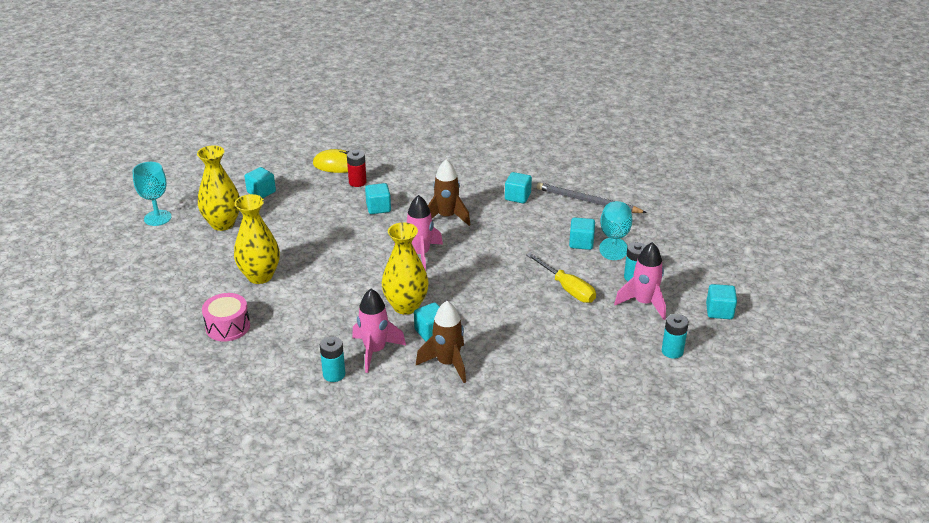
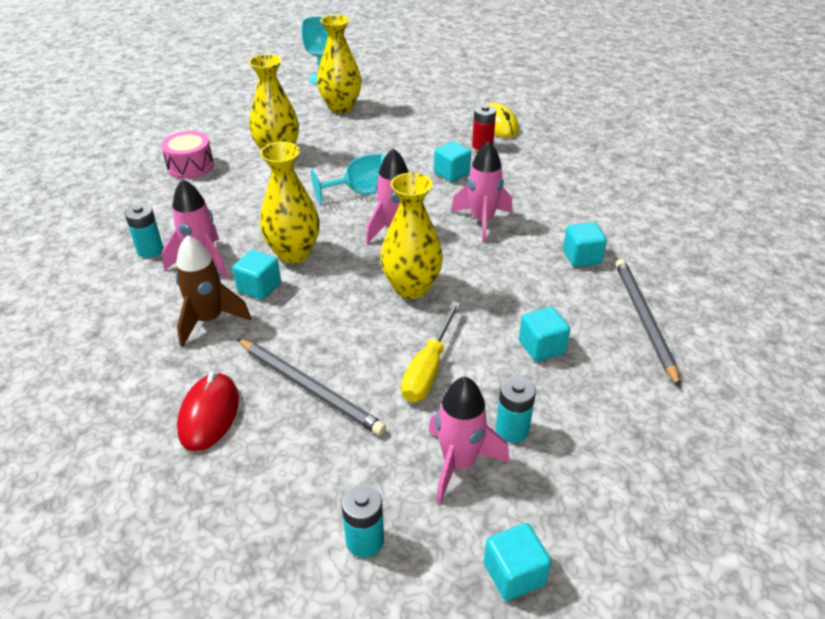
camera: 60 degrees right, 5 degrees up
turquoise cube [245,167,276,198] -> none
brown rocket [428,159,470,226] -> pink rocket [451,141,513,243]
turquoise goblet [599,201,632,260] -> turquoise goblet moved to [311,153,385,204]
none -> red mouse [177,372,239,451]
none -> grey pencil [237,339,386,435]
none -> yellow vase [380,173,443,299]

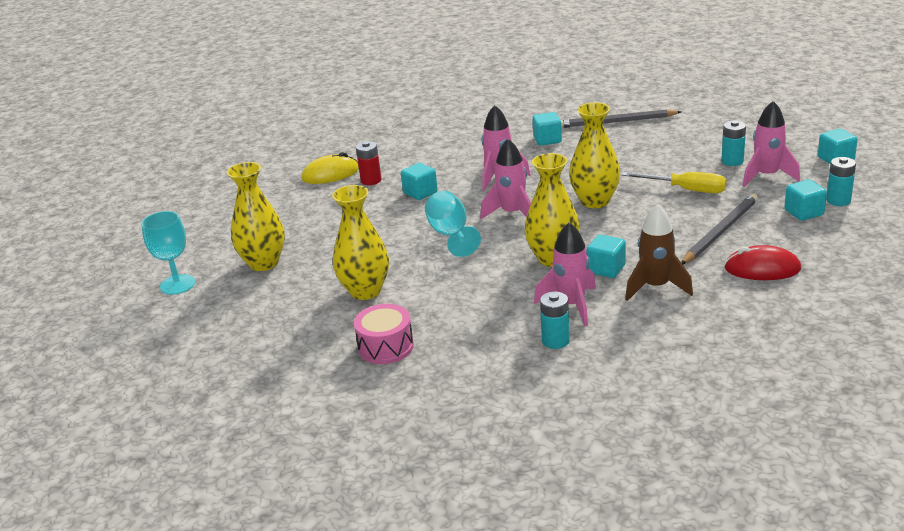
camera: 85 degrees left, 10 degrees down
turquoise cube [519,307,570,362] -> turquoise cube moved to [784,179,827,221]

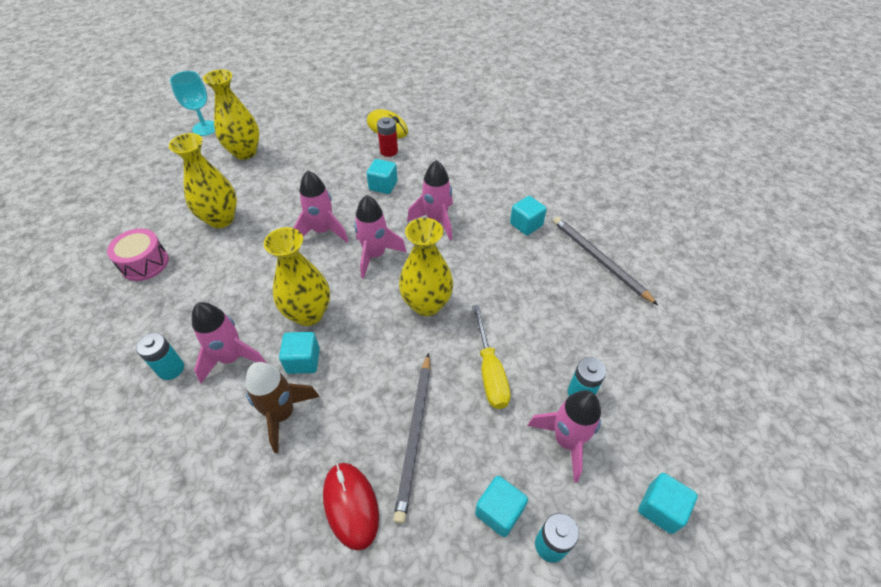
camera: 55 degrees right, 20 degrees up
turquoise goblet [425,191,481,257] -> pink rocket [294,170,348,243]
grey pencil [681,194,758,265] -> grey pencil turned 90 degrees clockwise [393,353,431,524]

